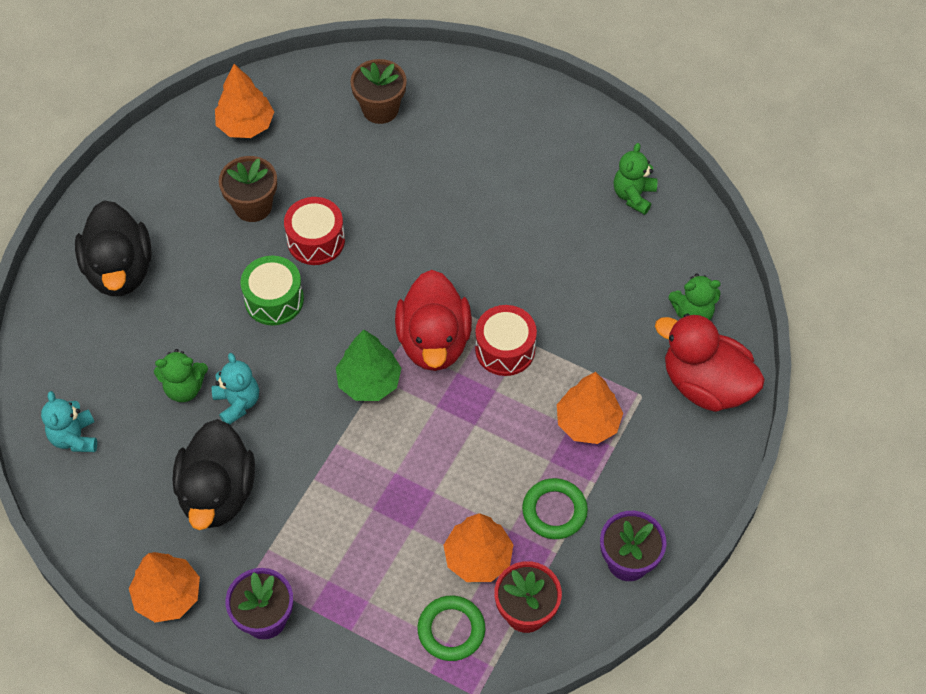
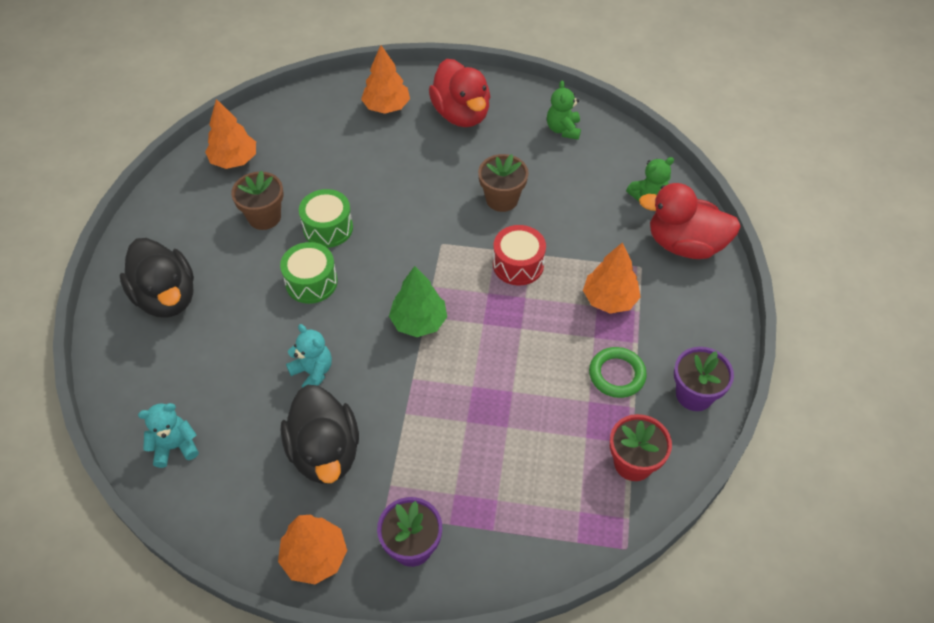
camera: 20 degrees left, 5 degrees down
turquoise teddy bear [41,391,97,452] -> turquoise teddy bear turned 105 degrees clockwise [138,403,199,468]
green teddy bear [154,349,208,402] -> none
red drum [284,197,345,265] -> green drum [299,189,353,248]
brown flower pot [350,59,407,124] -> brown flower pot moved to [478,154,529,212]
red duck [395,270,472,371] -> red duck moved to [429,59,490,127]
green ring [417,595,485,661] -> none
orange tree [443,513,513,582] -> orange tree moved to [361,45,410,114]

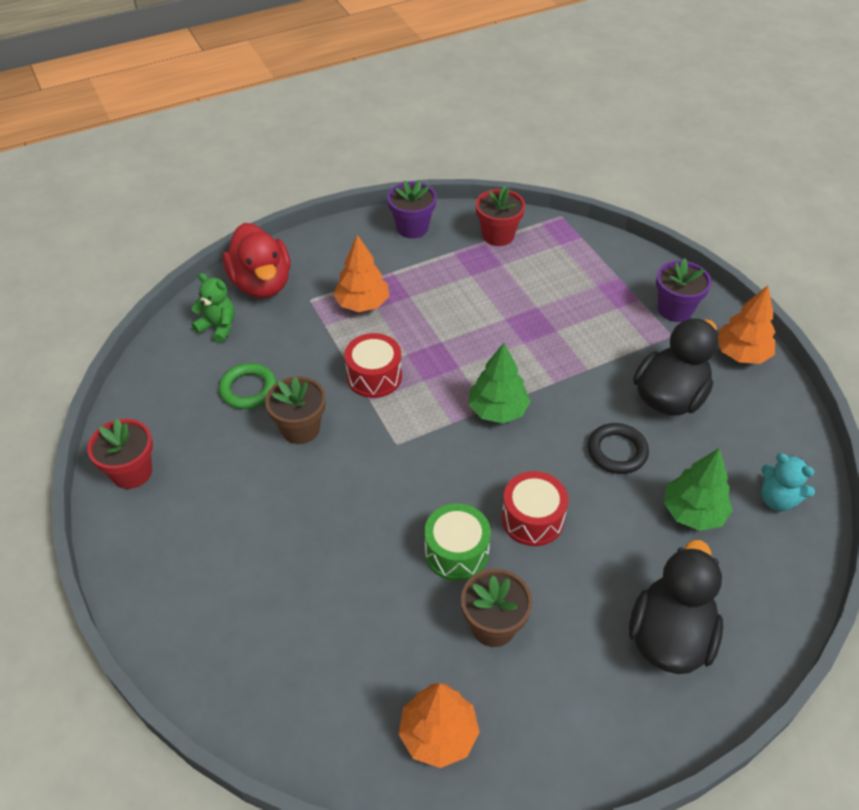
camera: 125 degrees left, 5 degrees down
green drum [280,242,338,304] -> red drum [501,471,568,546]
turquoise teddy bear [286,324,332,388] -> black ring [588,423,649,474]
orange tree [361,45,410,114] -> none
red duck [429,59,490,127] -> none
green teddy bear [547,81,581,140] -> none
green ring [589,347,647,398] -> green ring moved to [218,363,277,409]
none -> red flower pot [87,418,153,489]
none -> green tree [664,448,733,531]

